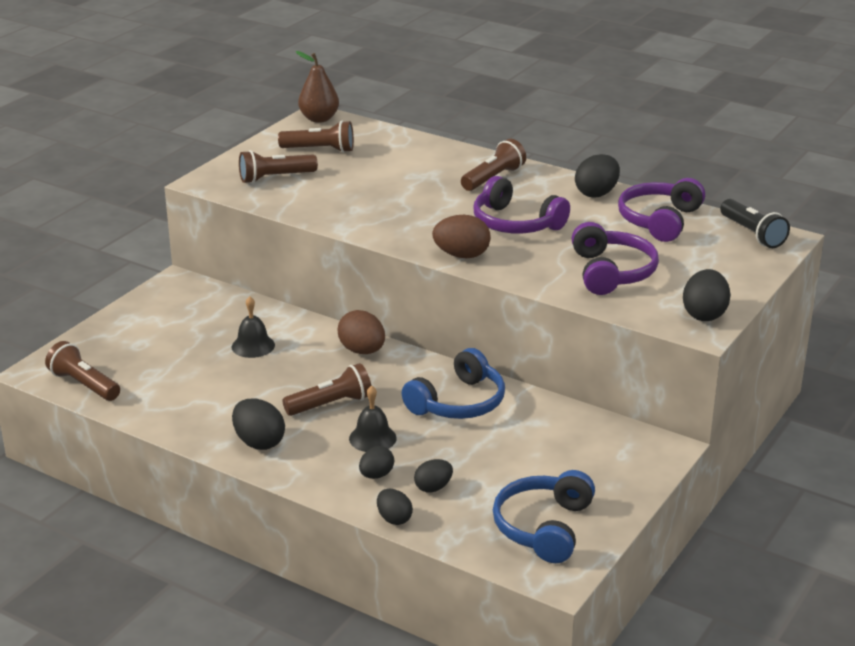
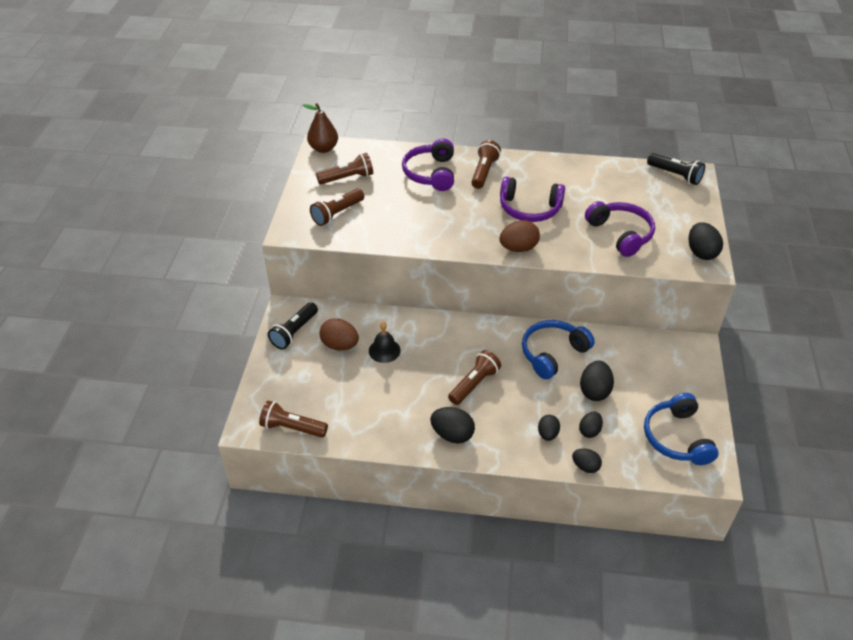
camera: 25 degrees left, 15 degrees up
brown egg [337,310,385,354] -> brown egg moved to [319,318,359,350]
black bell [349,385,397,452] -> none
blue headphones [402,348,505,419] -> blue headphones turned 150 degrees counterclockwise [522,320,595,379]
black egg [575,154,620,198] -> black egg moved to [580,360,614,401]
purple headphones [618,178,705,242] -> purple headphones moved to [402,138,454,191]
none -> black flashlight [268,302,318,349]

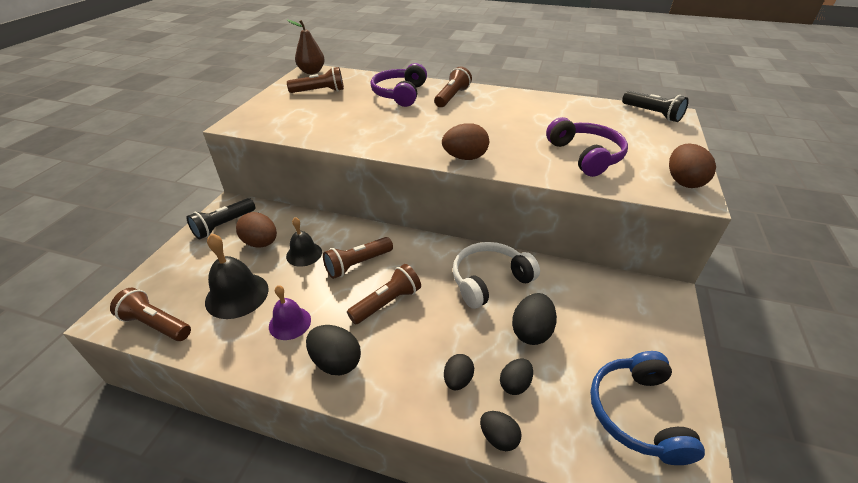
camera: 10 degrees right, 5 degrees down
brown flashlight [310,189,364,226] -> brown flashlight moved to [323,237,393,279]
purple headphones [500,177,565,222] -> none
blue headphones [522,320,595,379] -> white headphones [453,242,540,309]
black egg [689,222,723,260] -> brown egg [669,143,716,188]
none -> black bell [205,233,269,319]
none -> purple bell [269,285,311,340]

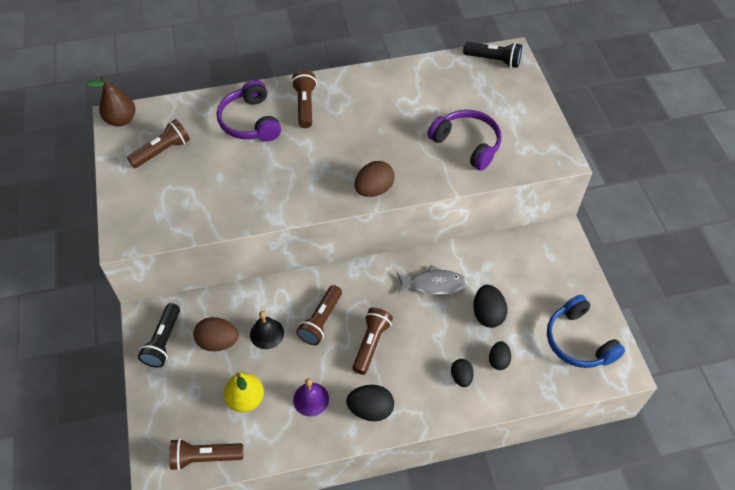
camera: 30 degrees left, 15 degrees up
black bell [205,233,269,319] -> yellow pear [224,372,264,413]
white headphones [453,242,540,309] -> grey fish [397,265,467,295]
black egg [480,411,521,451] -> none
brown egg [669,143,716,188] -> none

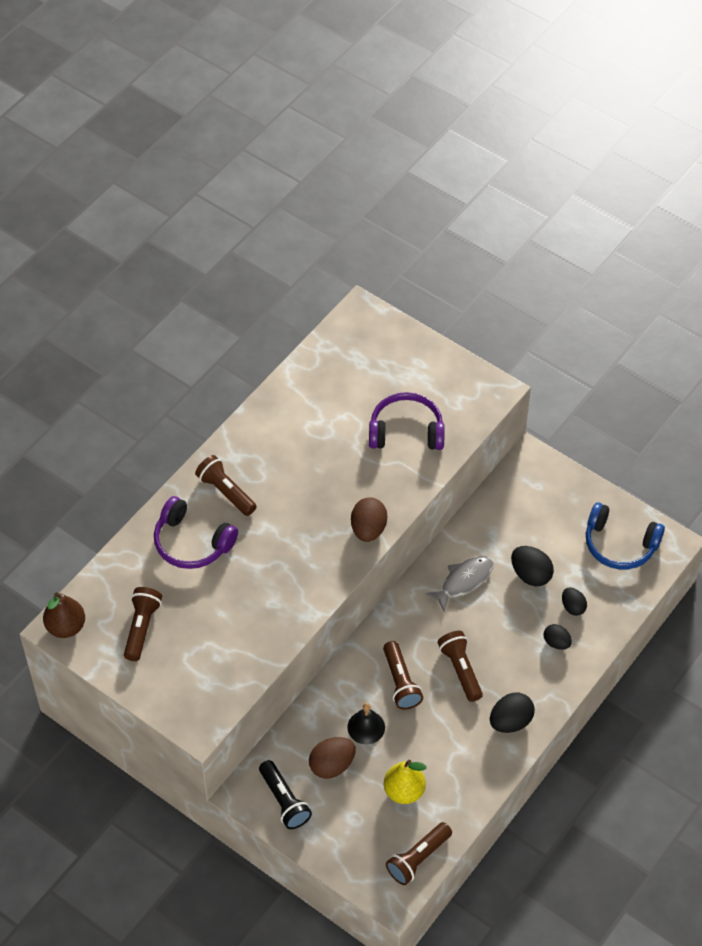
camera: 40 degrees left, 0 degrees up
purple bell [293,378,329,417] -> none
black flashlight [463,42,522,68] -> none

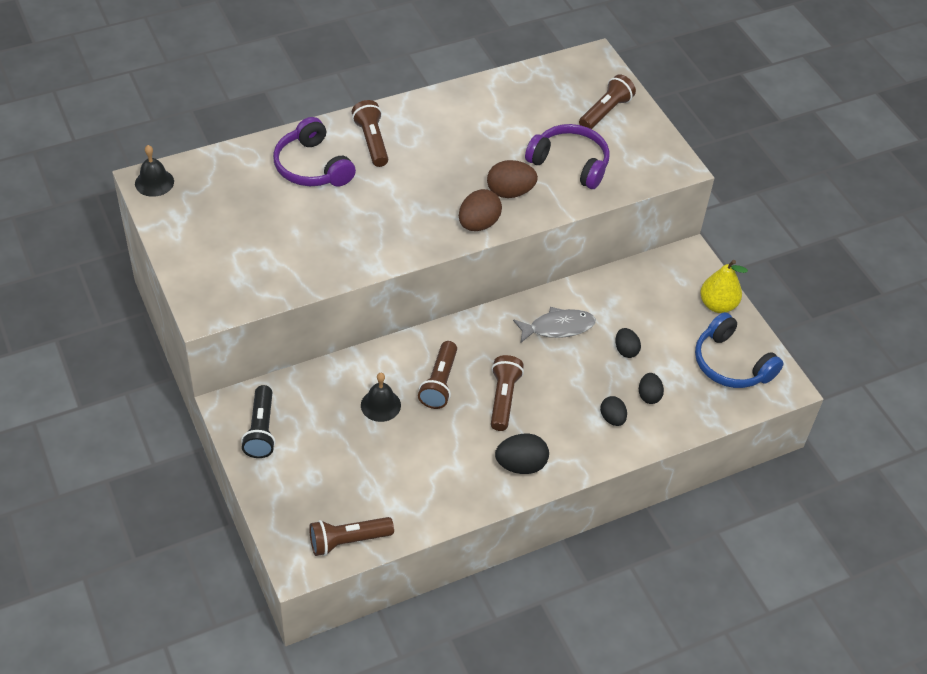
camera: 25 degrees right, 5 degrees down
brown pear [43,592,85,638] -> black bell [135,145,174,197]
brown flashlight [124,587,162,661] -> brown flashlight moved to [579,74,636,129]
brown egg [309,737,356,779] -> brown egg moved to [487,160,538,198]
yellow pear [384,760,427,804] -> yellow pear moved to [700,260,748,313]
black egg [511,546,554,586] -> black egg [615,328,641,358], size x0.64

